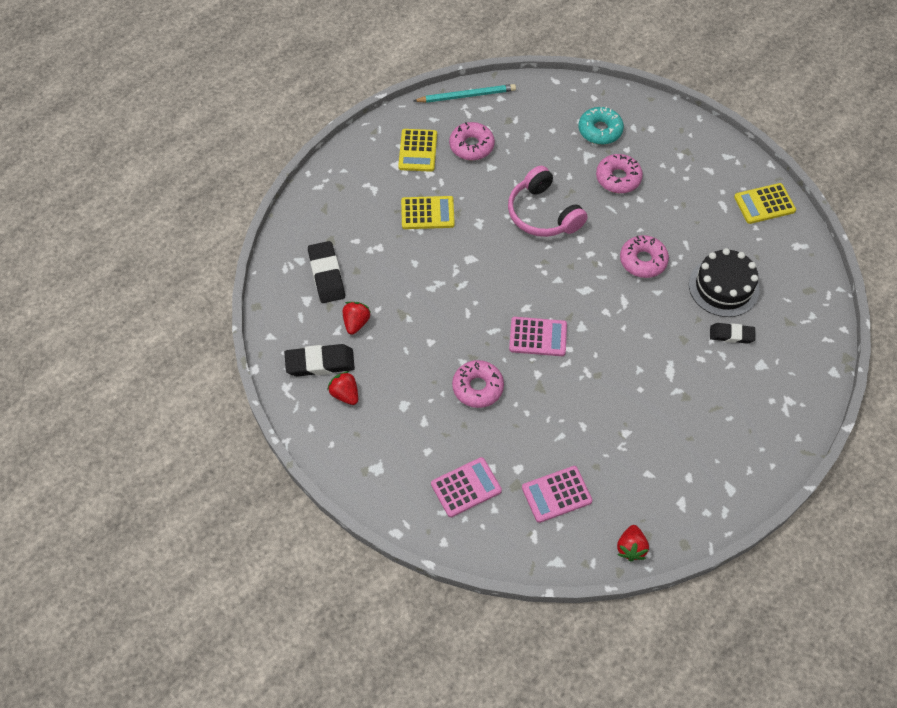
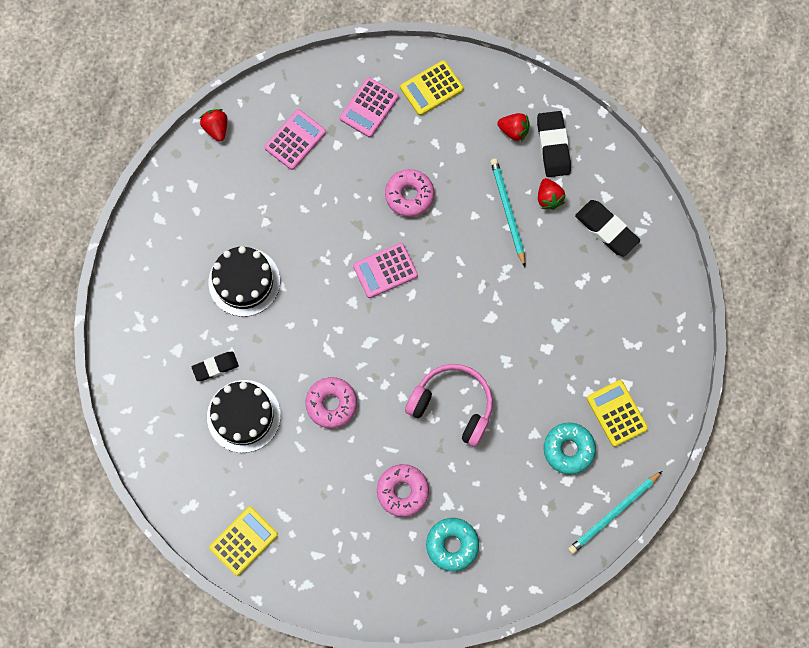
camera: 150 degrees right, 15 degrees up
black eraser [285,344,355,377] -> black eraser turned 60 degrees counterclockwise [537,111,571,177]
yellow calculator [401,196,455,229] -> yellow calculator moved to [400,60,464,116]
pink donut [449,122,495,160] -> turquoise donut [544,423,596,475]
none -> black cake [209,246,280,317]
none -> turquoise pencil [490,158,525,267]

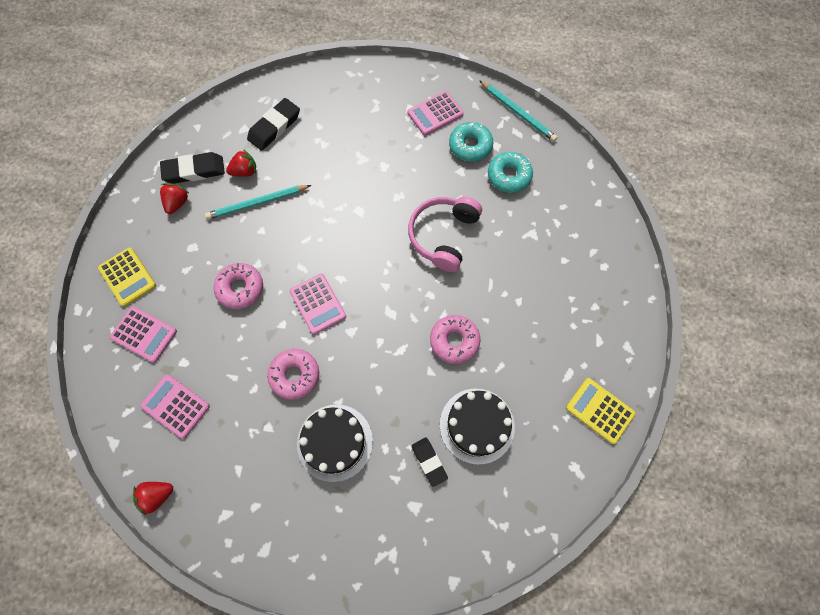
camera: 95 degrees left, 5 degrees down
pink donut [377,464,429,517] -> pink donut moved to [267,349,319,400]
turquoise donut [426,518,479,571] -> turquoise donut moved to [488,152,533,193]
yellow calculator [587,380,648,447] -> pink calculator [407,91,464,135]

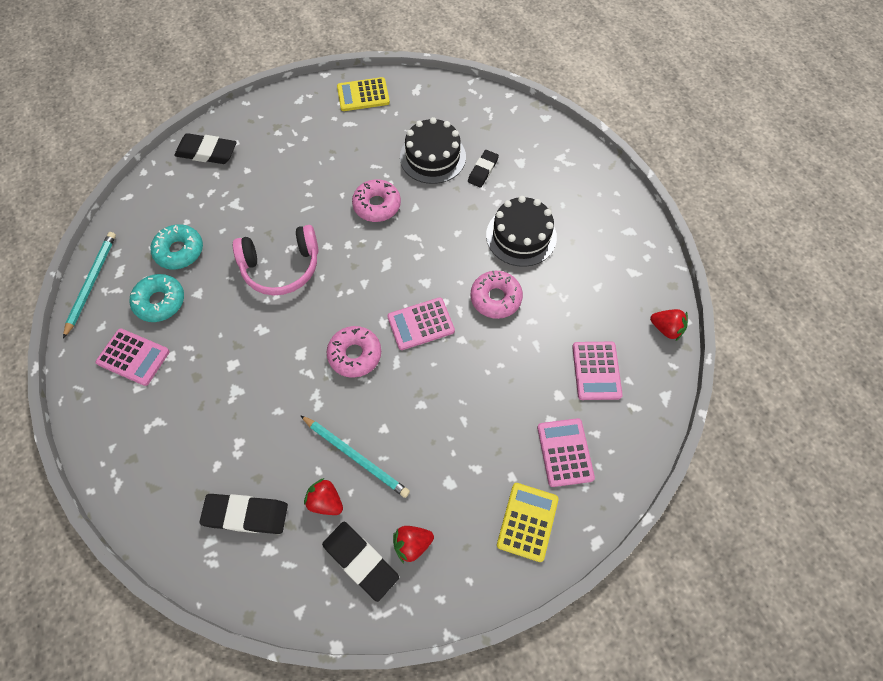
camera: 125 degrees left, 5 degrees down
pink donut [214,263,263,309] -> pink donut moved to [326,326,381,378]
pink calculator [289,274,346,335] -> pink calculator turned 135 degrees counterclockwise [387,297,455,350]
yellow calculator [566,378,636,444] -> yellow calculator turned 75 degrees clockwise [337,77,390,111]
none -> black eraser [174,133,237,164]

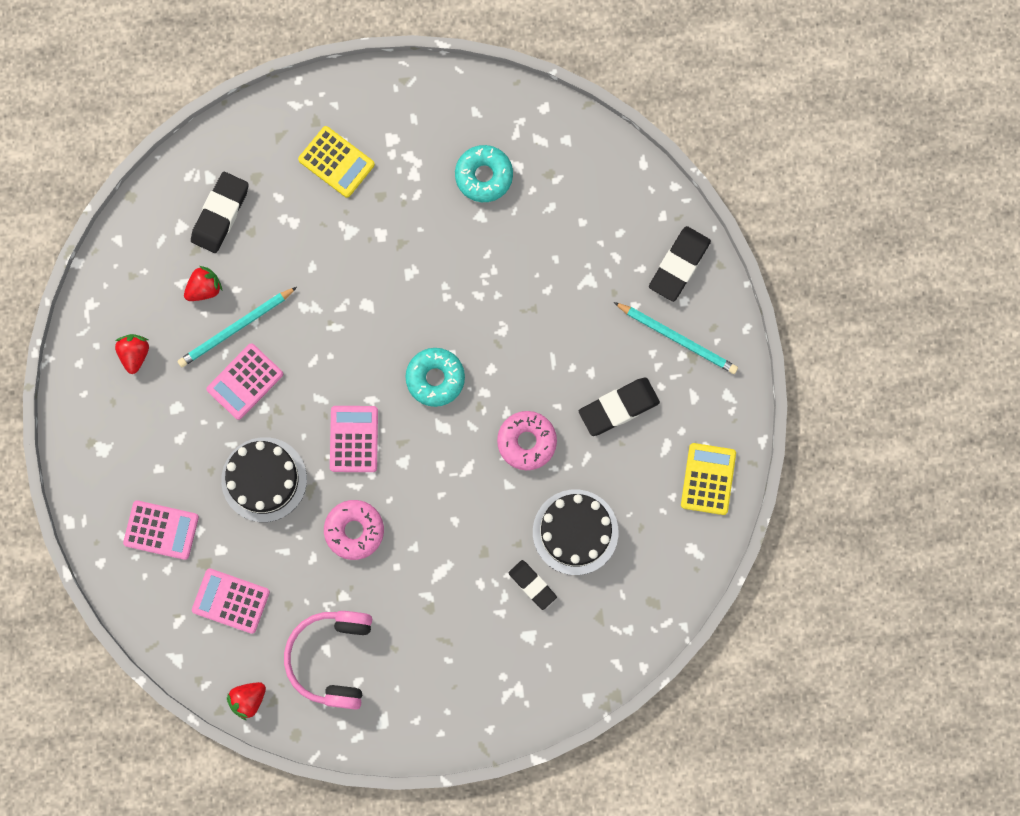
camera: 110 degrees right, 15 degrees up
turquoise pencil [63,232,116,339] -> turquoise pencil moved to [614,302,738,374]
pink calculator [95,328,170,386] -> pink calculator moved to [206,343,283,420]
turquoise donut [151,224,203,270] -> turquoise donut moved to [405,348,465,407]
pink headphones [233,225,319,295] -> pink headphones moved to [284,611,372,710]
black eraser [322,522,399,602] -> black eraser moved to [579,378,660,436]
pink donut [326,326,381,378] -> none
black cake [486,196,557,267] -> black cake moved to [221,437,307,522]
yellow calculator [497,483,559,562] -> yellow calculator moved to [298,126,375,198]

